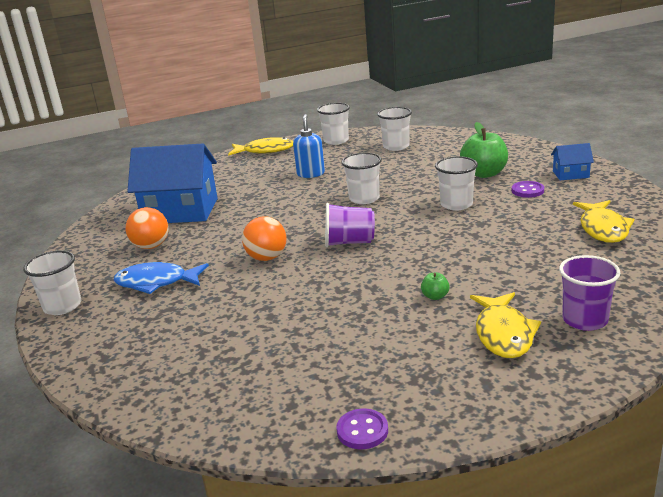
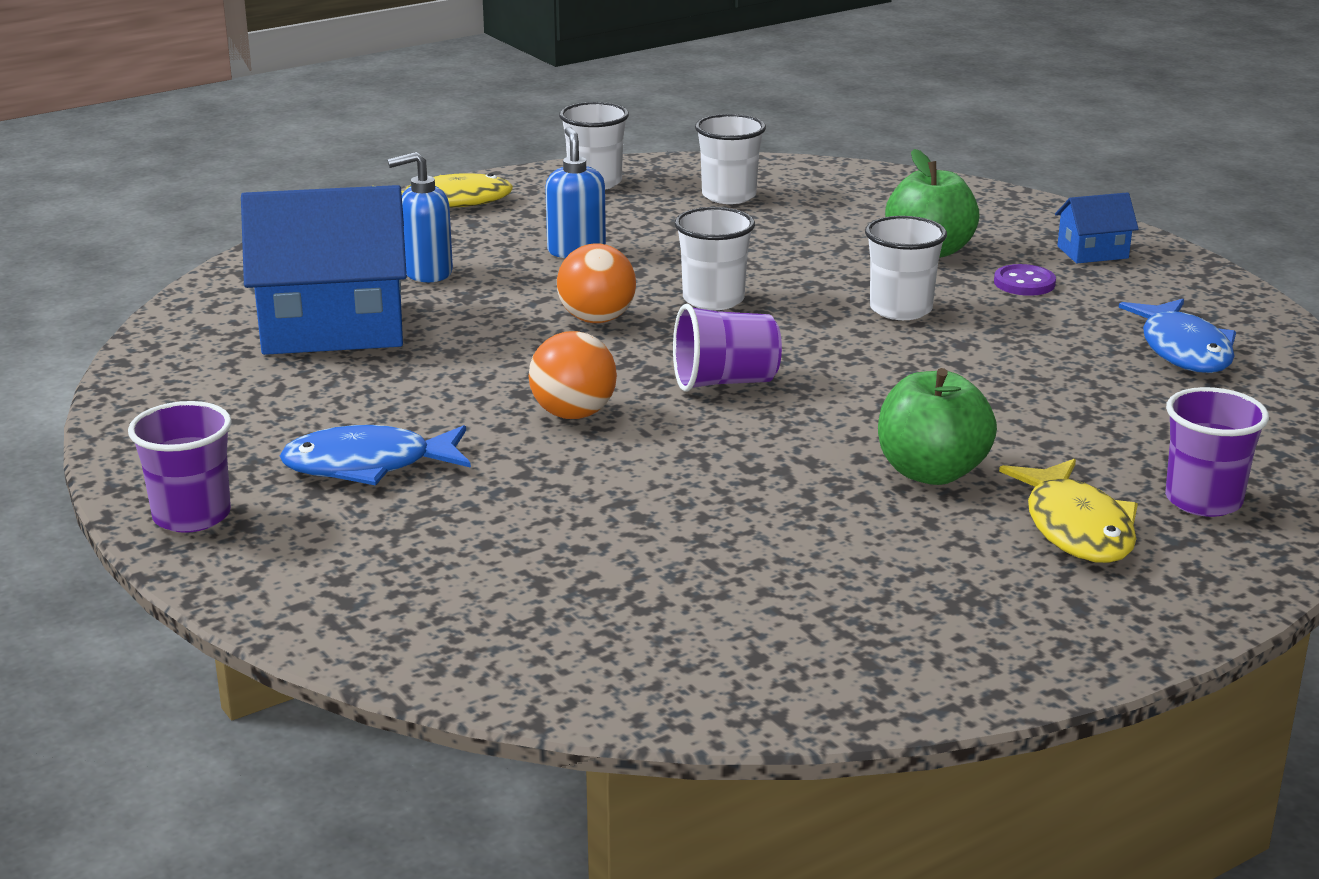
camera: 15 degrees left, 0 degrees up
white cup [23,251,81,315] -> purple cup [128,401,232,533]
orange ball [126,207,169,249] -> orange ball moved to [557,244,636,323]
purple button [336,409,388,449] -> none
green apple [421,273,450,300] -> green apple [878,368,997,485], size x2.25
yellow fish [573,200,635,243] -> blue fish [1119,299,1236,373]
none -> blue soap dispenser [387,152,453,282]

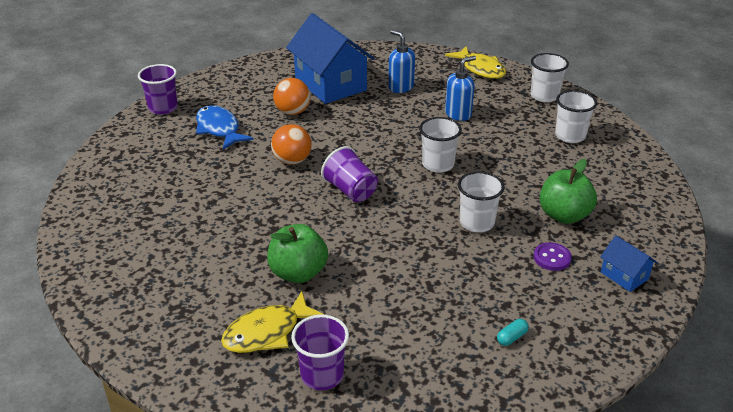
camera: 65 degrees right, 10 degrees up
orange ball [557,244,636,323] -> orange ball moved to [273,78,310,115]
blue fish [1119,299,1236,373] -> turquoise capsule [497,319,529,346]

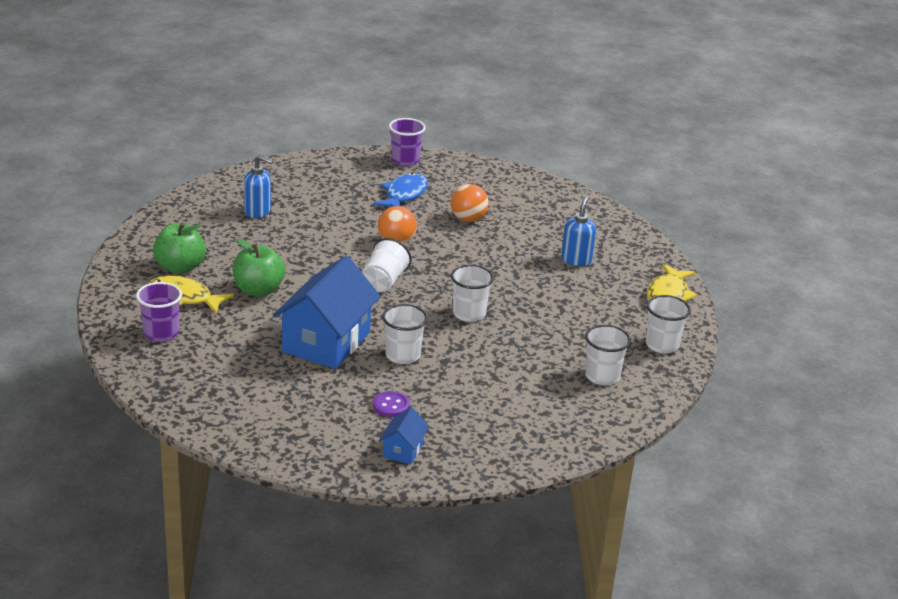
camera: 55 degrees right, 5 degrees down
blue house [286,13,375,104] -> blue house moved to [273,256,381,369]
purple cup [321,146,378,202] -> white cup [362,238,412,292]
blue soap dispenser [445,56,476,121] -> blue soap dispenser moved to [244,155,273,218]
turquoise capsule [497,319,529,346] -> none
green apple [540,159,597,224] -> green apple moved to [153,223,206,274]

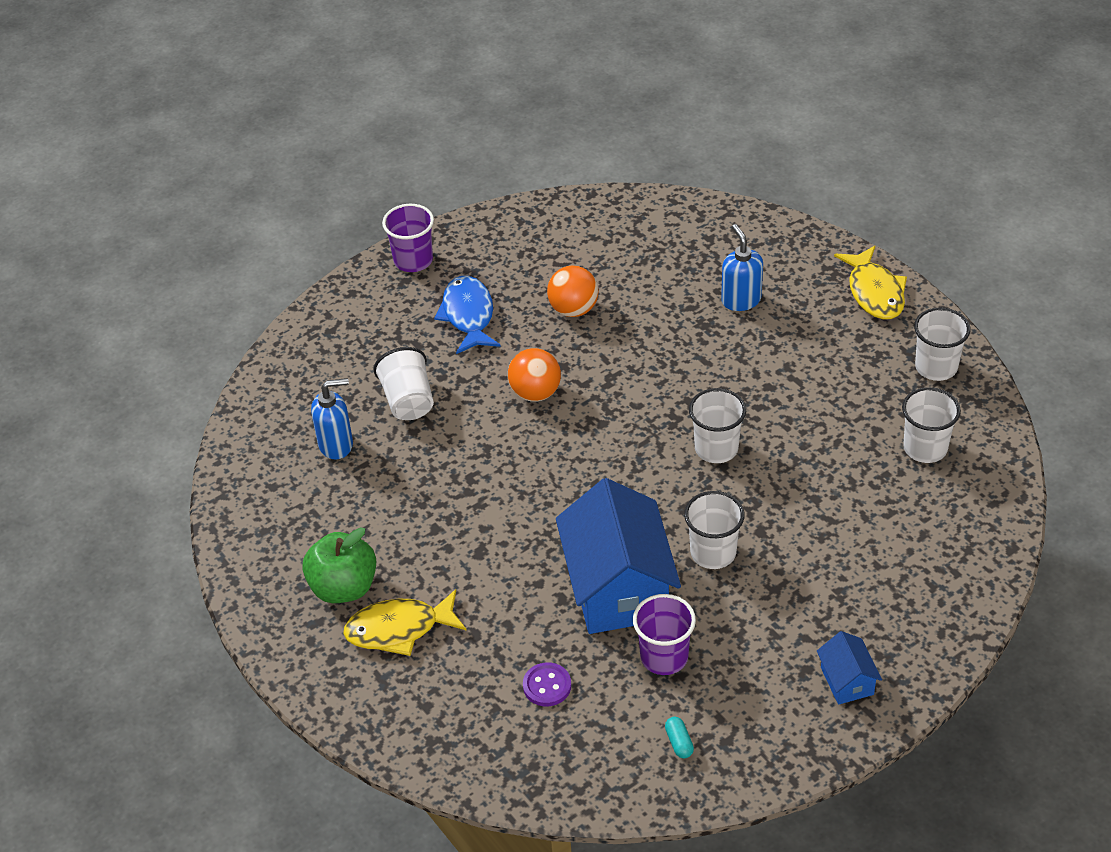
camera: 30 degrees left, 15 degrees up
purple cup [136,282,182,342] -> purple cup moved to [633,594,696,675]
green apple [232,238,285,296] -> none
white cup [362,238,412,292] -> white cup moved to [374,347,434,420]
purple button [373,391,410,417] -> purple button moved to [523,662,571,706]
none -> turquoise capsule [665,717,694,758]

